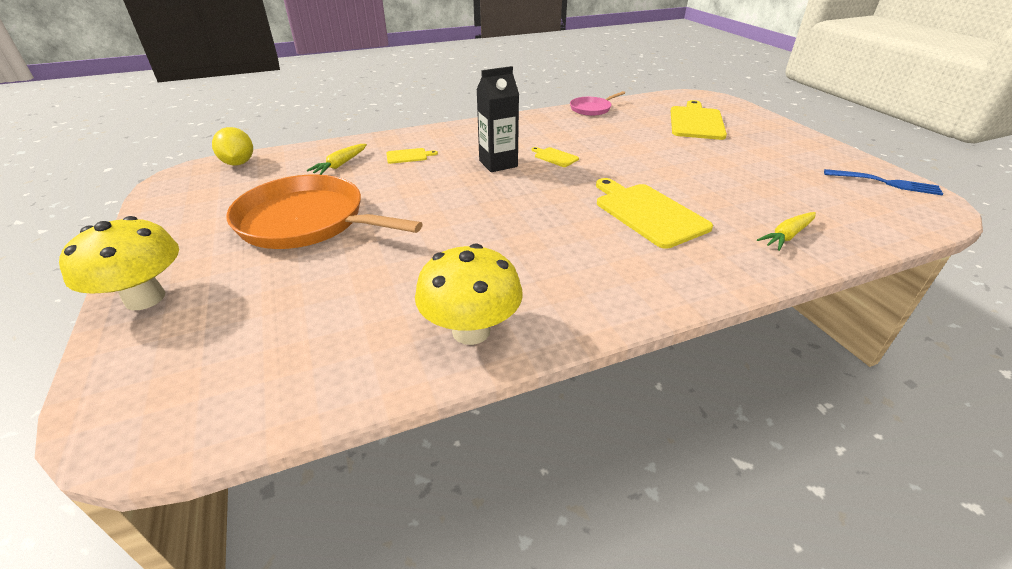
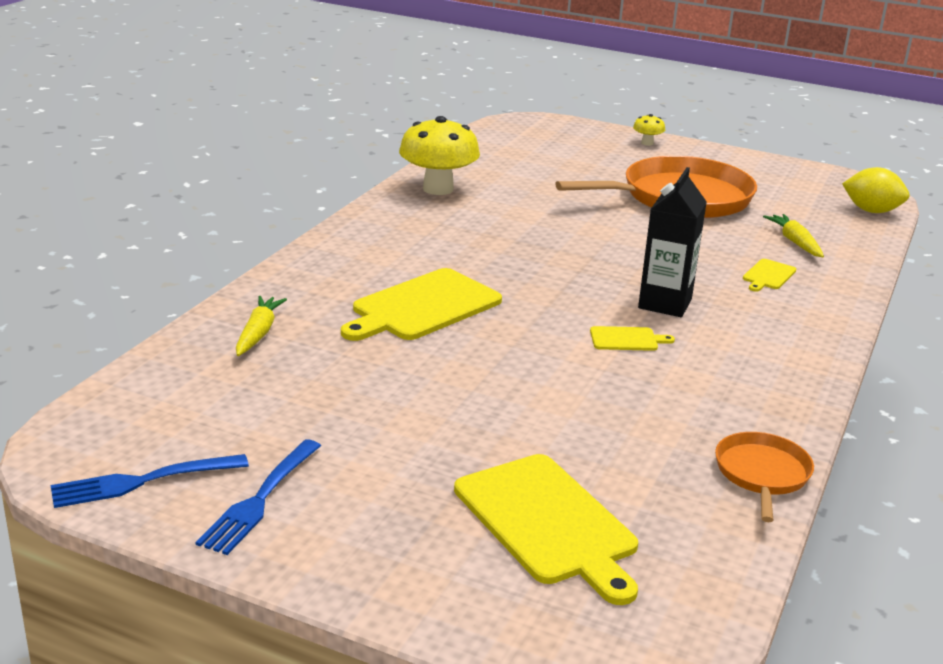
camera: 135 degrees right, 10 degrees down
yellow mushroom [59,216,179,310] -> yellow mushroom [633,114,665,146], size x0.45
pink pan [570,91,625,116] -> orange pan [715,432,814,522]
yellow cutting board [596,178,713,249] -> yellow cutting board turned 120 degrees clockwise [341,268,502,341]
none -> blue fork [196,439,321,555]

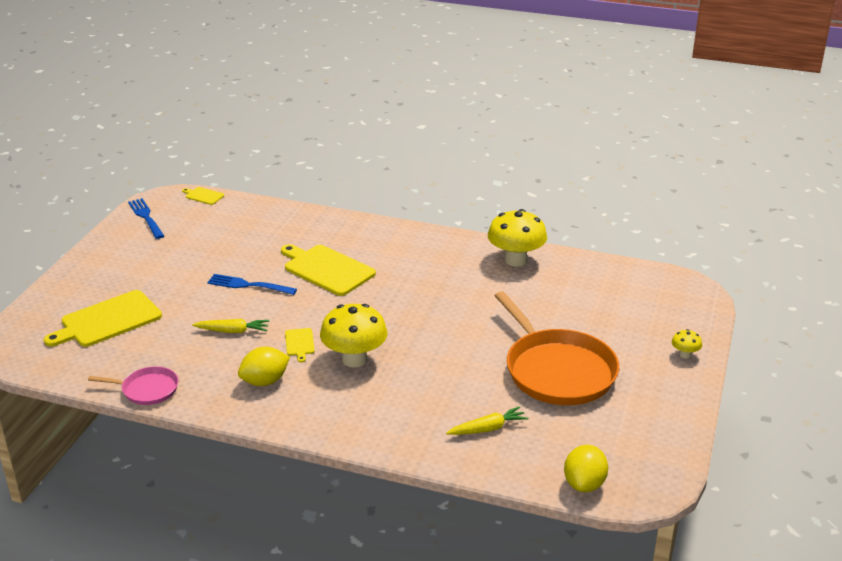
camera: 85 degrees right, 5 degrees up
blue fork [196,439,321,555] -> blue fork moved to [207,274,297,295]
yellow carrot [236,296,287,356] -> yellow carrot moved to [192,319,269,333]
black carton [638,167,707,317] -> yellow mushroom [320,304,387,367]
orange pan [715,432,814,522] -> pink pan [88,366,178,405]
yellow cutting board [743,259,796,292] -> yellow cutting board moved to [182,187,224,205]
none -> yellow lemon [238,347,290,386]

